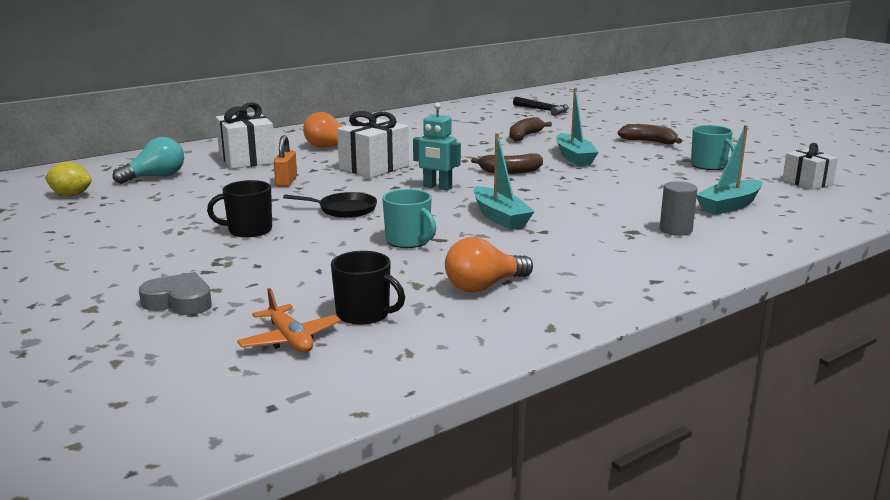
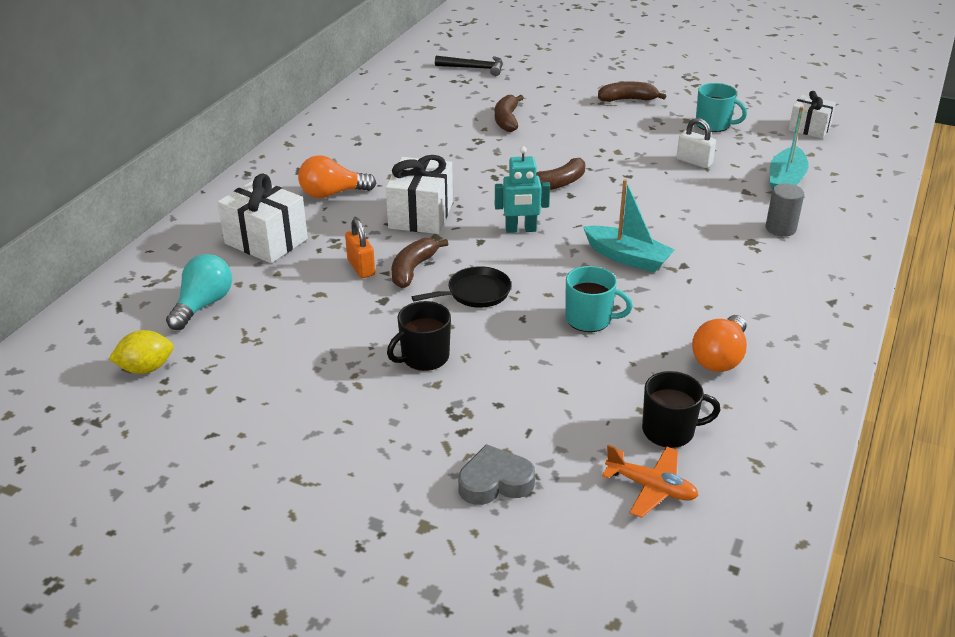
camera: 30 degrees left, 15 degrees up
turquoise boat [556,88,599,166] -> none
none -> brown banana [391,238,448,288]
none -> white padlock [676,118,716,168]

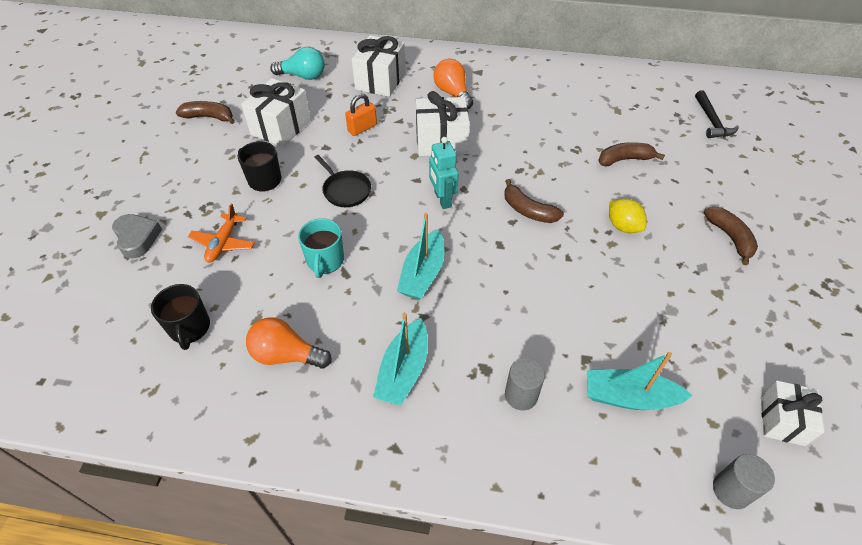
camera: 75 degrees right, 15 degrees up
yellow lemon [109,330,174,374] -> yellow lemon moved to [609,198,647,233]
brown banana [391,238,448,288] -> brown banana moved to [175,101,235,124]
orange plane [602,445,699,518] -> orange plane moved to [188,204,255,263]
white padlock [676,118,716,168] -> none
turquoise mug [696,83,747,132] -> none
none -> white gift [241,78,311,147]
none -> turquoise boat [373,312,428,406]
none -> grey cylinder [713,454,775,509]

